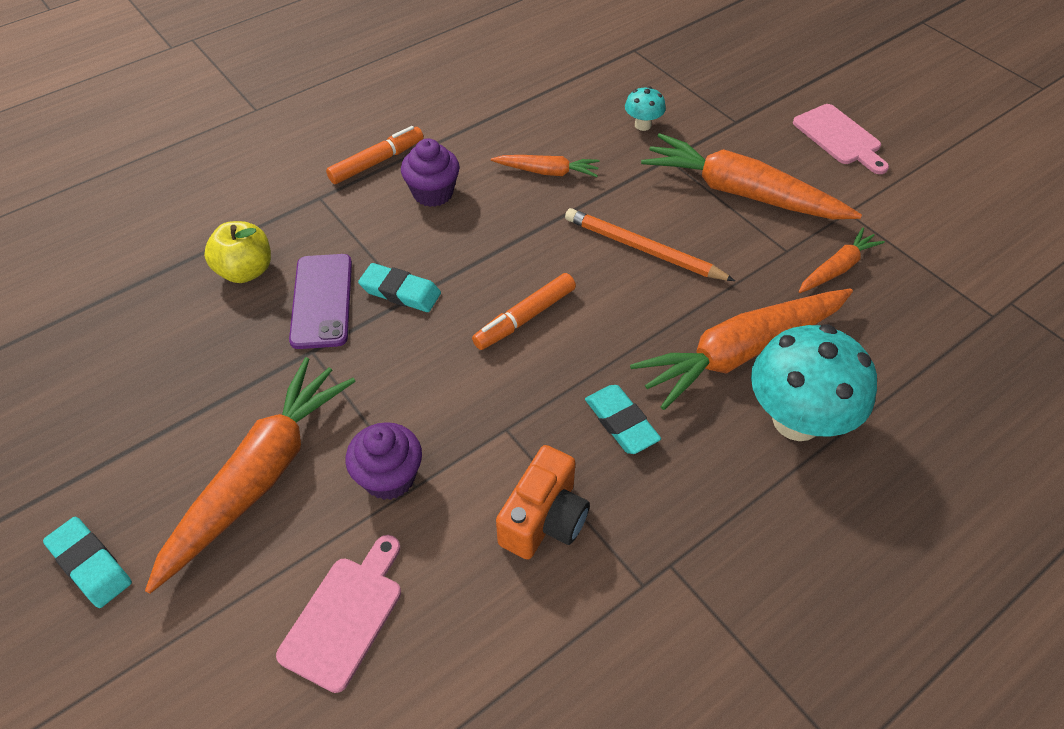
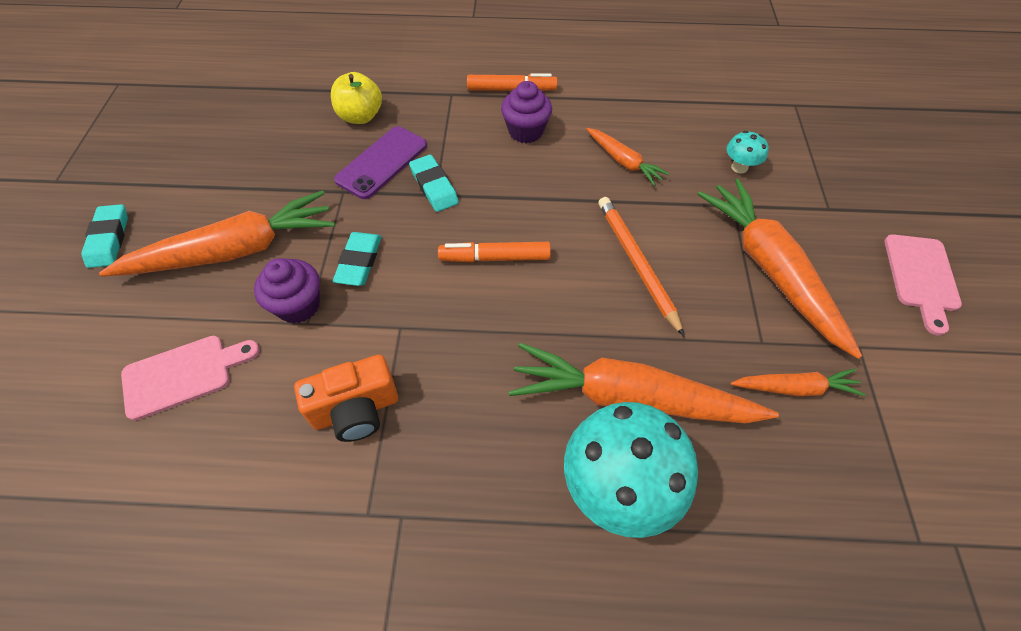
camera: 40 degrees right, 5 degrees up
turquoise eraser [585,385,661,454] -> turquoise eraser moved to [333,232,382,286]

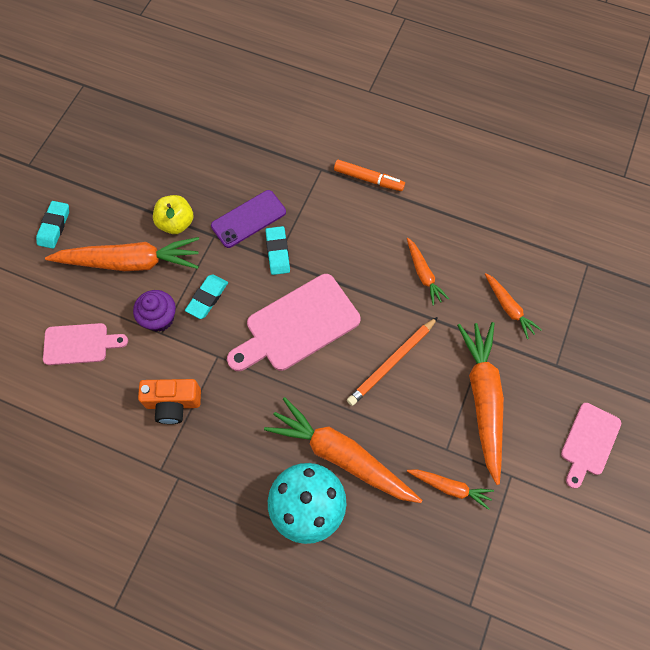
camera: 20 degrees right, 10 degrees up
yellow apple [331,72,382,124] -> yellow apple moved to [153,195,193,234]
orange marker [438,242,551,263] -> pink cutting board [227,274,360,371]
purple cupcake [501,81,552,143] -> none
orange pencil [598,197,685,337] -> orange pencil turned 135 degrees counterclockwise [347,317,438,406]
turquoise mushroom [727,131,769,174] -> orange carrot [485,273,542,339]

